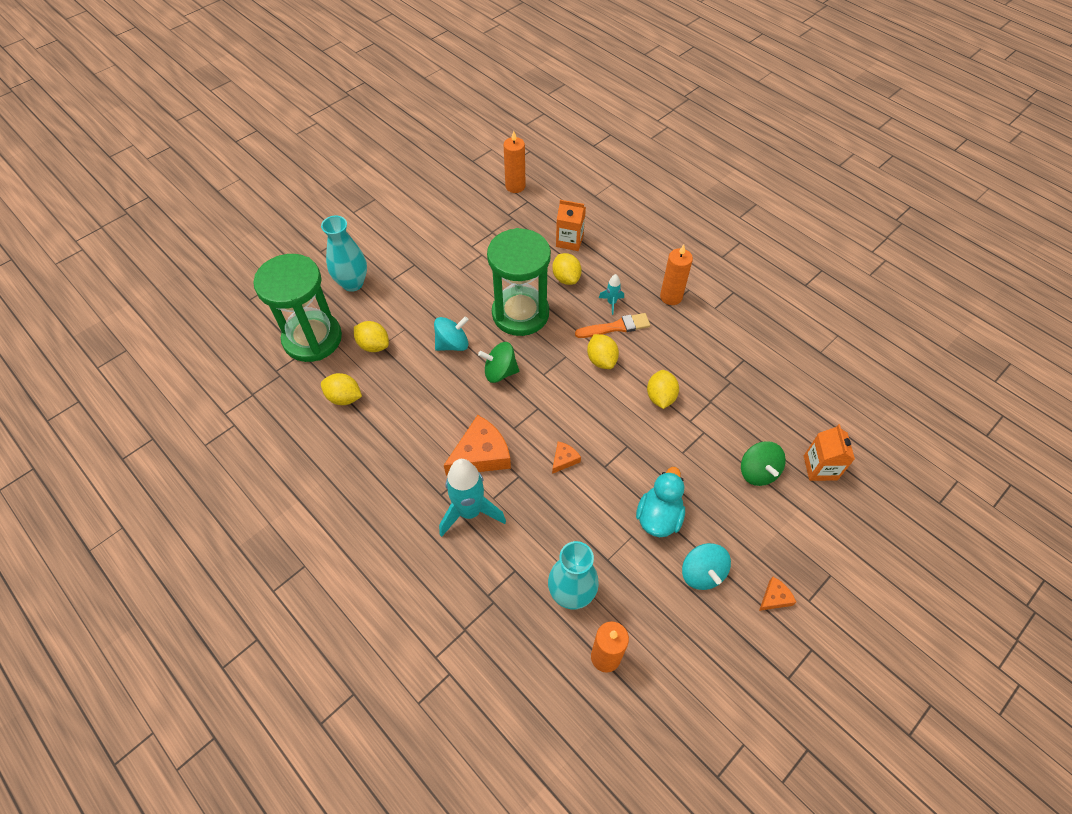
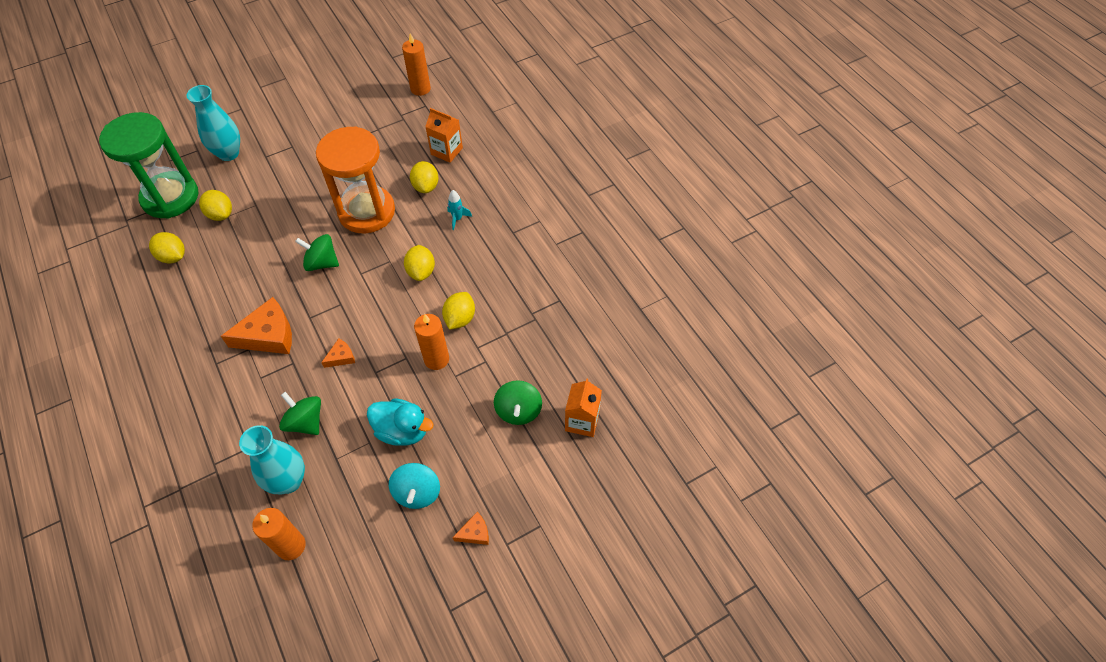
camera: 15 degrees right, 0 degrees up
turquoise spinning top [434,316,469,351] -> none
turquoise rocket [439,459,506,537] -> none
green hourglass [487,228,551,336] -> orange hourglass [316,126,395,233]
orange brush [575,313,650,338] -> none
turquoise duck [636,467,685,537] -> turquoise duck turned 75 degrees clockwise [367,398,434,446]
orange candle [660,245,693,305] -> orange candle moved to [414,314,449,370]
none -> green spinning top [279,392,321,435]

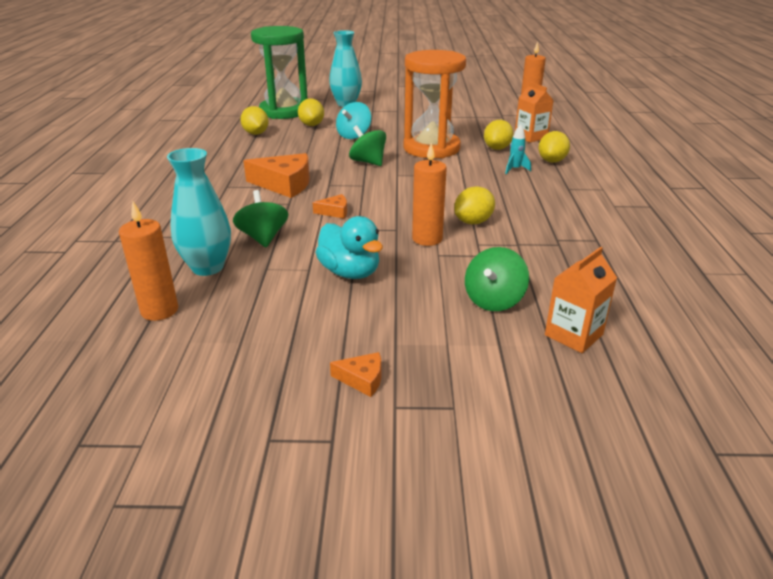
camera: 30 degrees right, 25 degrees down
turquoise spinning top [389,463,440,509] -> turquoise spinning top moved to [336,102,371,139]
yellow lemon [404,245,435,281] -> yellow lemon moved to [538,131,570,163]

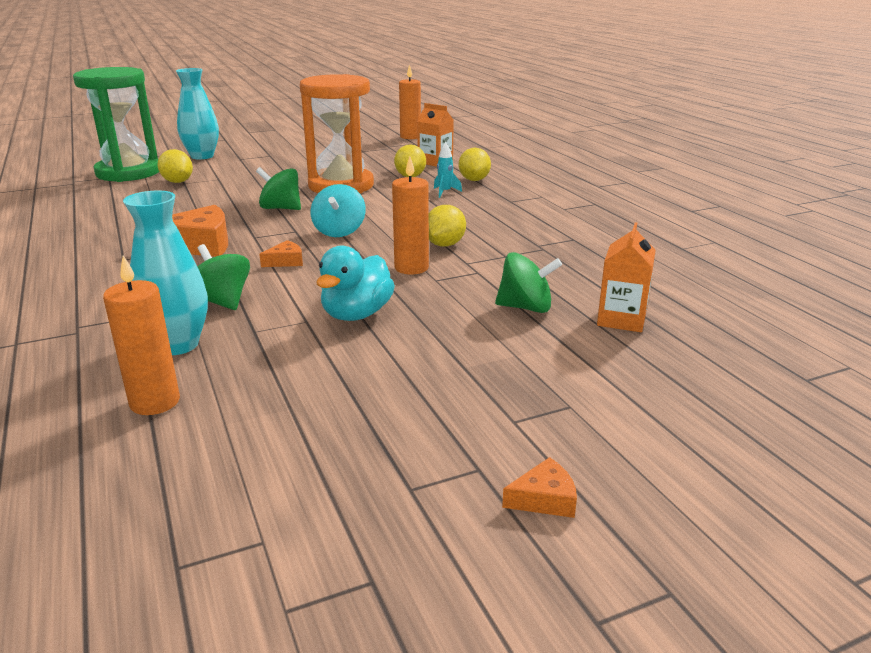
camera: 25 degrees left, 5 degrees down
yellow lemon [240,106,269,135] -> none
turquoise duck [315,216,383,279] -> turquoise duck turned 90 degrees clockwise [316,246,395,321]
orange cheese [330,352,381,397] -> orange cheese moved to [502,457,577,518]
turquoise spinning top [336,102,371,139] -> turquoise spinning top moved to [311,184,366,237]
green spinning top [465,247,529,311] -> green spinning top turned 90 degrees counterclockwise [495,252,562,313]

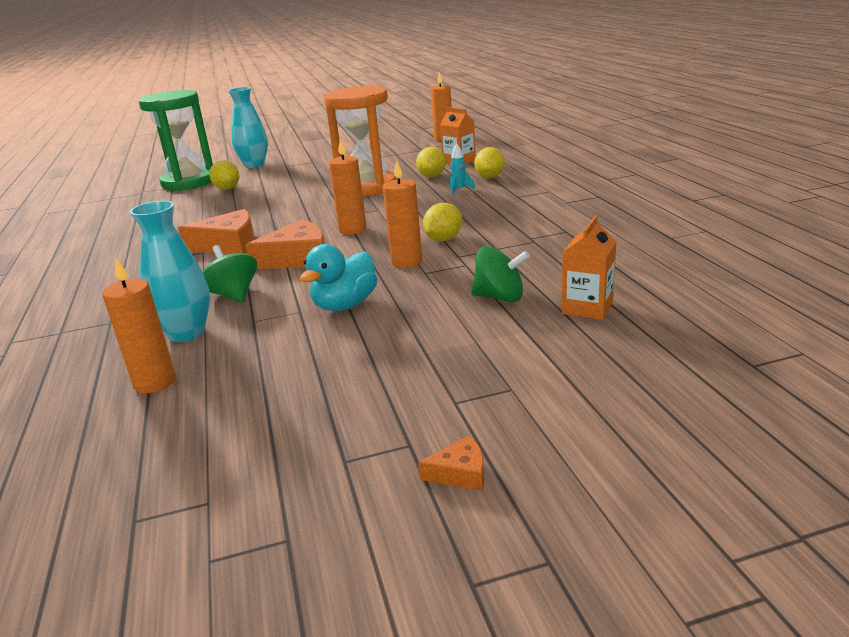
camera: 10 degrees right, 0 degrees up
green spinning top [256,167,301,210] -> none
orange cheese [259,240,303,267] -> orange cheese [245,219,325,269], size x2.06
turquoise spinning top [311,184,366,237] -> orange candle [329,139,366,235]

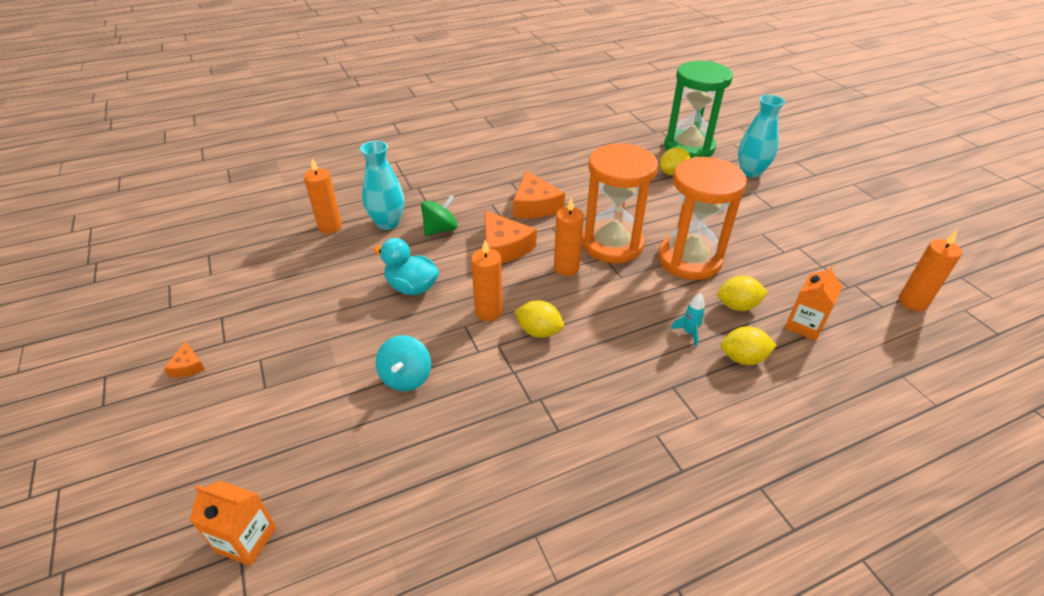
camera: 80 degrees right, 15 degrees up
green spinning top [471,246,530,302] -> turquoise spinning top [376,335,431,391]
orange carton [562,215,617,320] -> orange carton moved to [190,481,277,566]
none -> orange hourglass [582,143,658,263]

